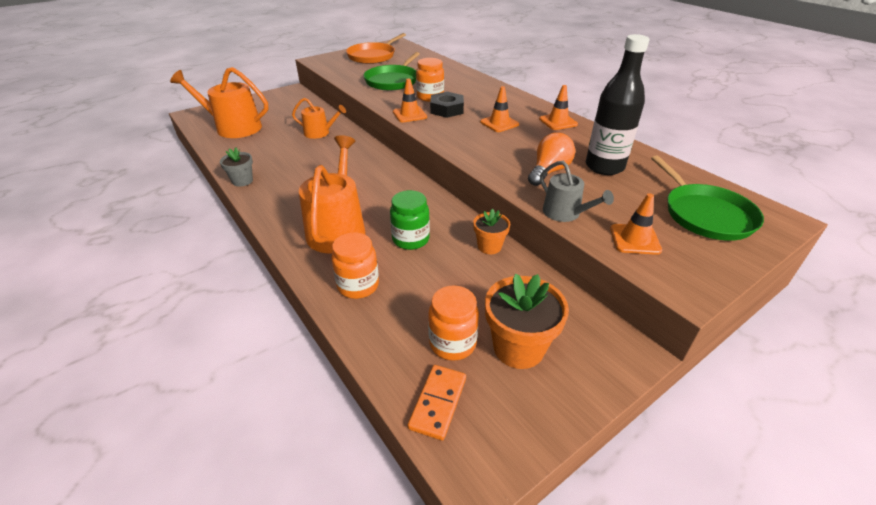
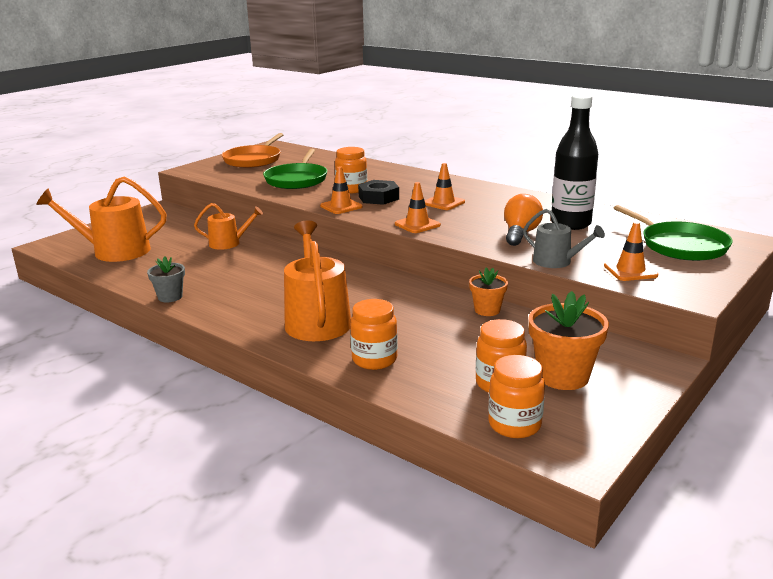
camera: 15 degrees left, 15 degrees down
green jar [390,190,430,250] -> none
orange domino [408,365,466,440] -> orange jar [488,355,545,438]
orange traffic cone [539,85,578,130] -> orange traffic cone moved to [395,182,441,233]

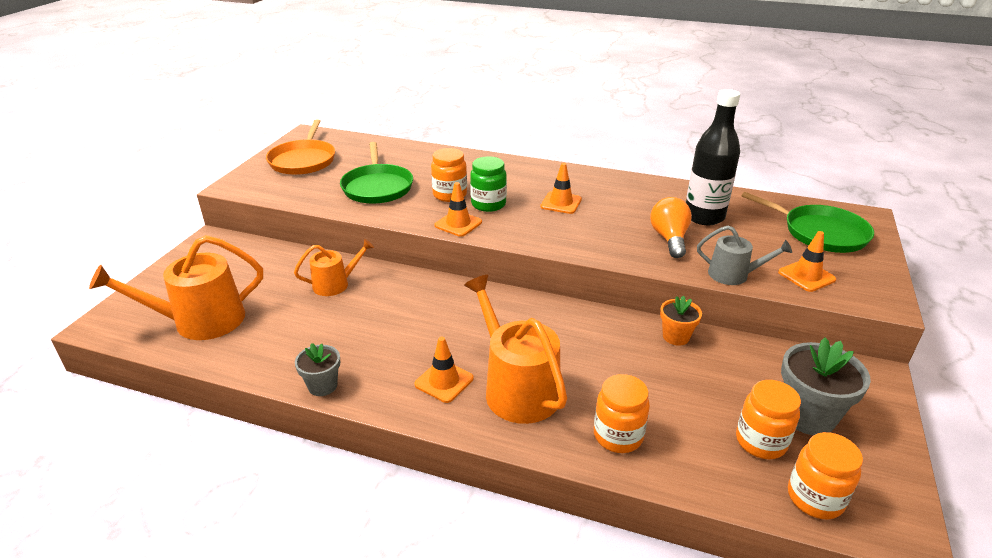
camera: 20 degrees left, 10 degrees up
black nut [358,180,399,205] -> green jar [470,156,507,212]
orange traffic cone [395,182,441,233] -> orange traffic cone moved to [414,337,474,403]
orange flower pot [528,291,609,390] -> grey flower pot [781,337,871,435]

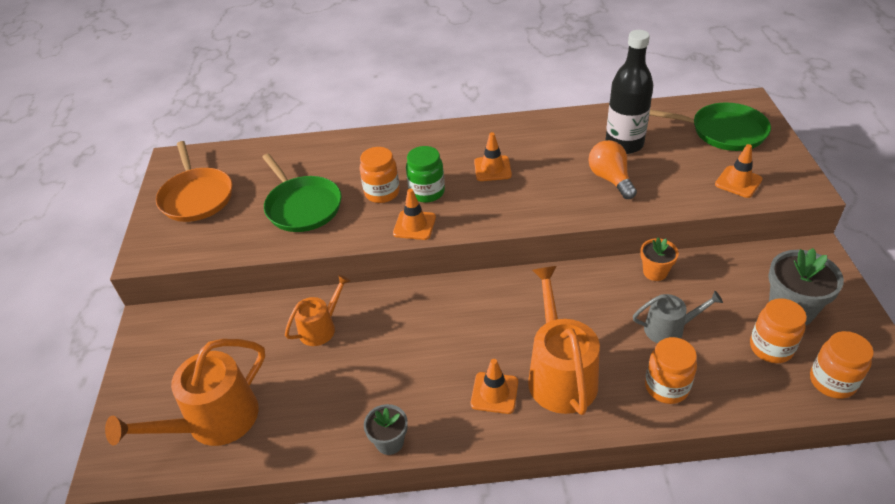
camera: 20 degrees left, 10 degrees up
orange watering can [464,275,567,424] -> orange watering can turned 45 degrees clockwise [528,266,600,415]
grey watering can [697,226,792,285] -> grey watering can moved to [633,291,723,343]

